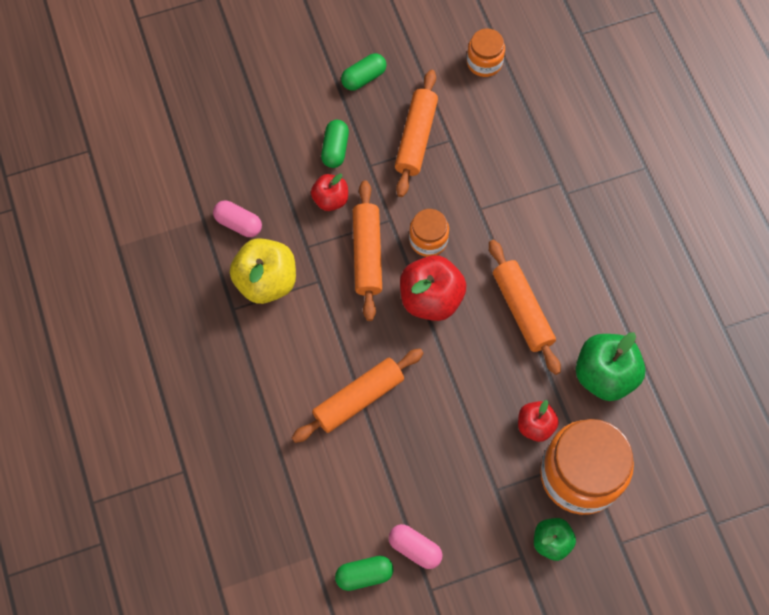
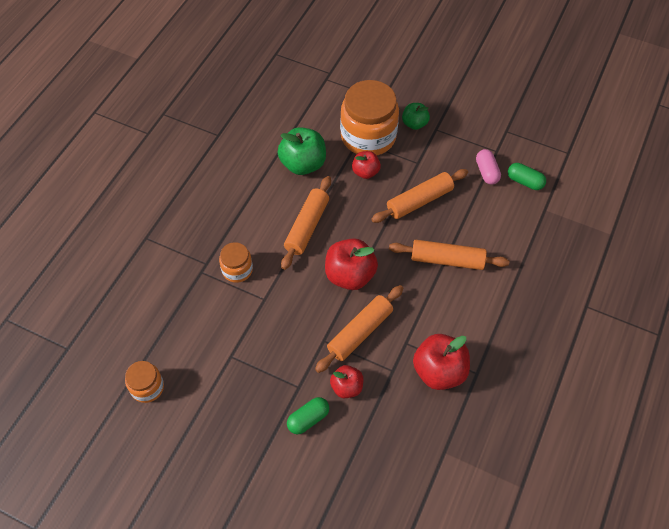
camera: 135 degrees left, 10 degrees down
pink capsule [213,201,262,237] -> none
yellow apple [230,238,296,304] -> red apple [413,334,470,390]
green capsule [341,53,386,91] -> none
orange rolling pin [395,70,438,197] -> orange rolling pin moved to [371,169,468,223]
orange jar [409,209,449,257] -> orange jar moved to [219,242,253,283]

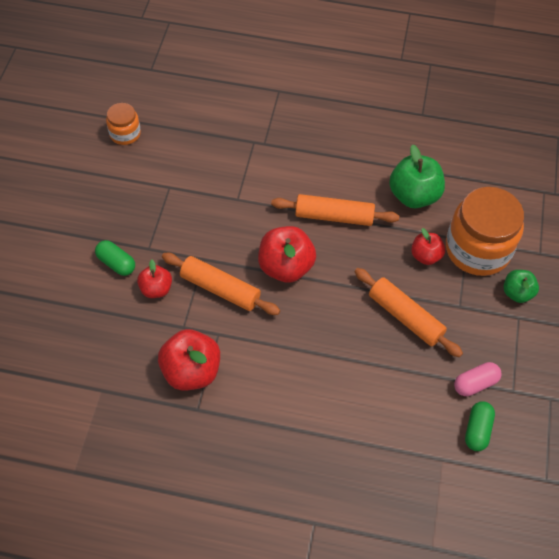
camera: 75 degrees right, 0 degrees up
orange jar [219,242,253,283] -> none
orange rolling pin [389,240,509,270] -> none

